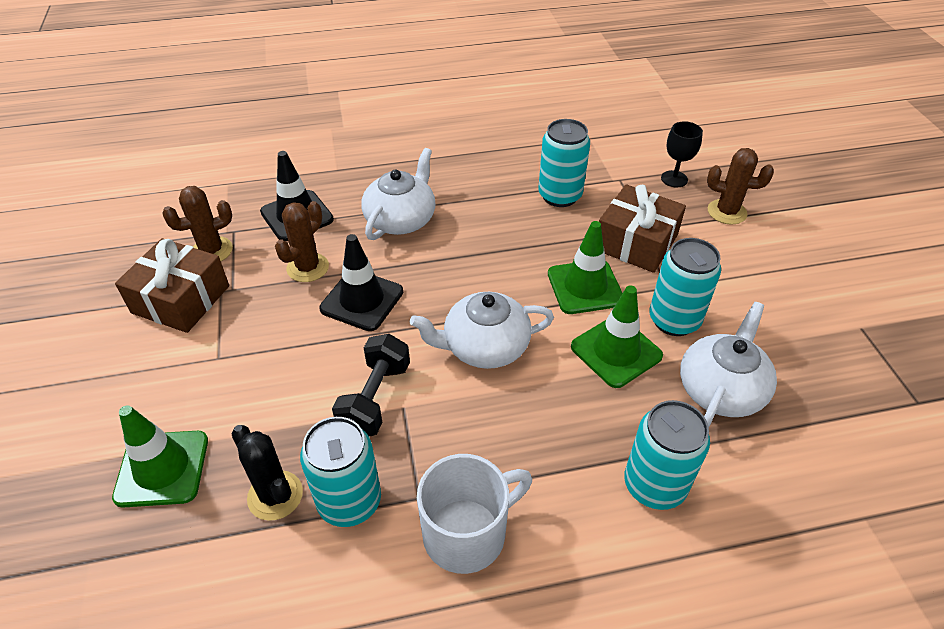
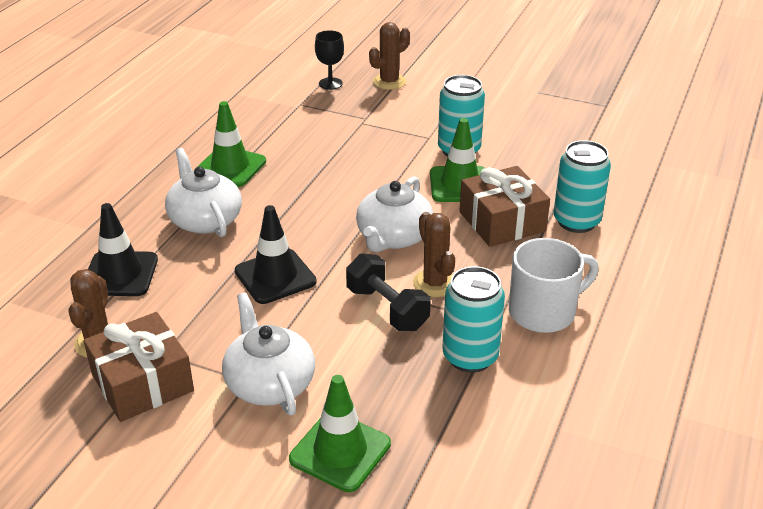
camera: 55 degrees left, 10 degrees down
black cactus [231,425,303,521] -> none
brown cactus [275,201,329,282] -> brown cactus moved to [413,212,455,297]
white mug [417,454,532,574] -> white mug turned 60 degrees clockwise [509,238,599,333]
turquoise can [538,119,590,207] -> none
green traffic cone [548,221,622,314] -> green traffic cone moved to [194,101,266,187]
brown gift [599,184,686,273] -> brown gift moved to [460,166,550,247]
white teapot [680,302,777,426] -> white teapot moved to [222,292,315,416]

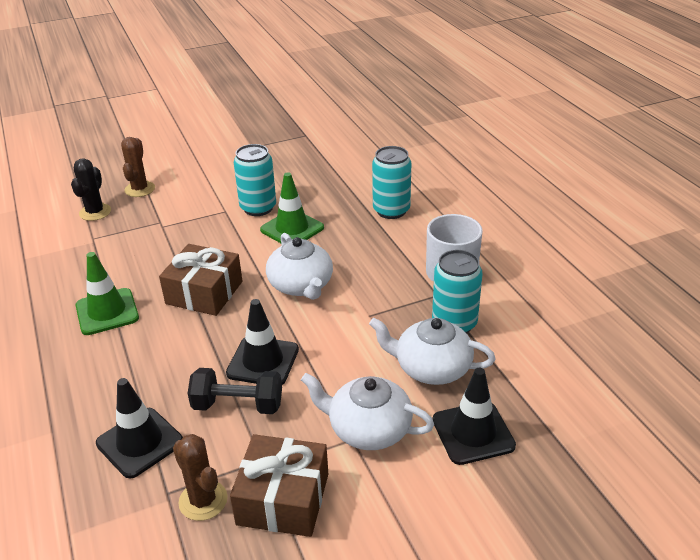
camera: 45 degrees left, 0 degrees up
white teapot [165,148,242,237] -> white teapot moved to [369,318,496,385]
green traffic cone [289,375,391,492] -> black traffic cone [433,368,516,465]
black goblet [315,30,344,90] -> black cactus [71,158,111,221]
black dumbbell [346,253,431,331] -> black dumbbell moved to [187,368,282,414]
brown cactus [413,212,455,297] -> none
brown gift [460,166,550,247] -> brown gift moved to [159,244,242,316]

